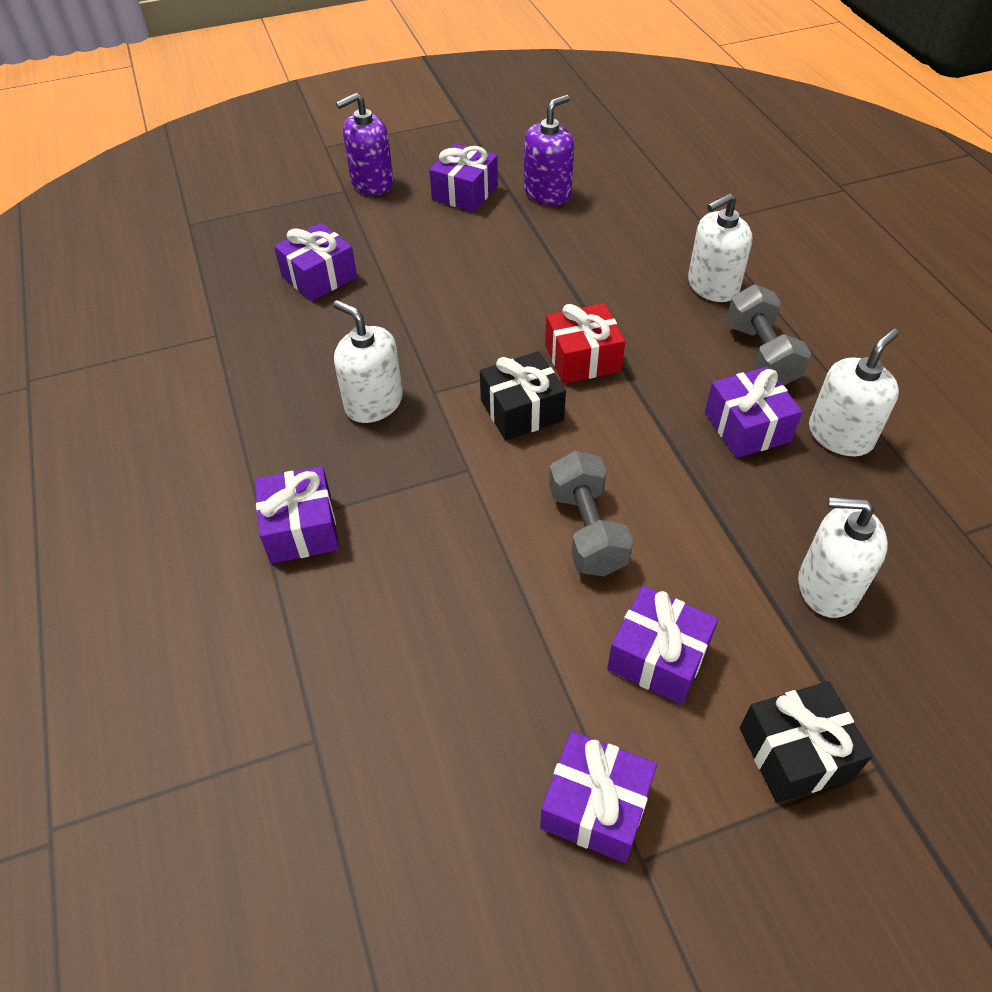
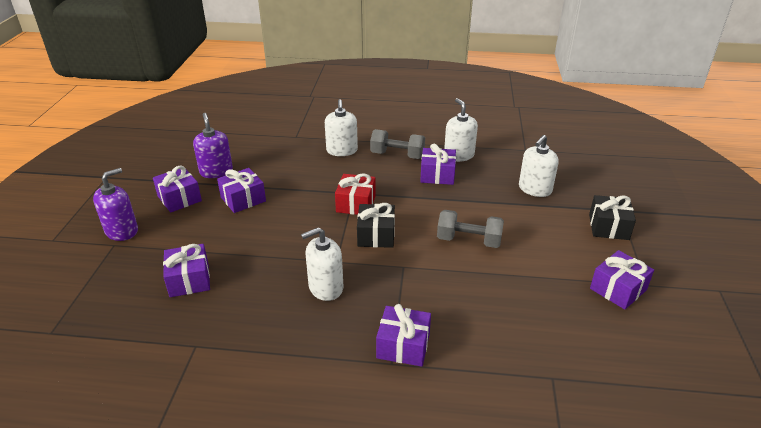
camera: 65 degrees left, 15 degrees down
purple soap dispenser [336,93,393,195] -> purple soap dispenser turned 135 degrees counterclockwise [93,168,138,241]
purple gift [607,586,718,704] -> purple gift moved to [217,168,266,213]

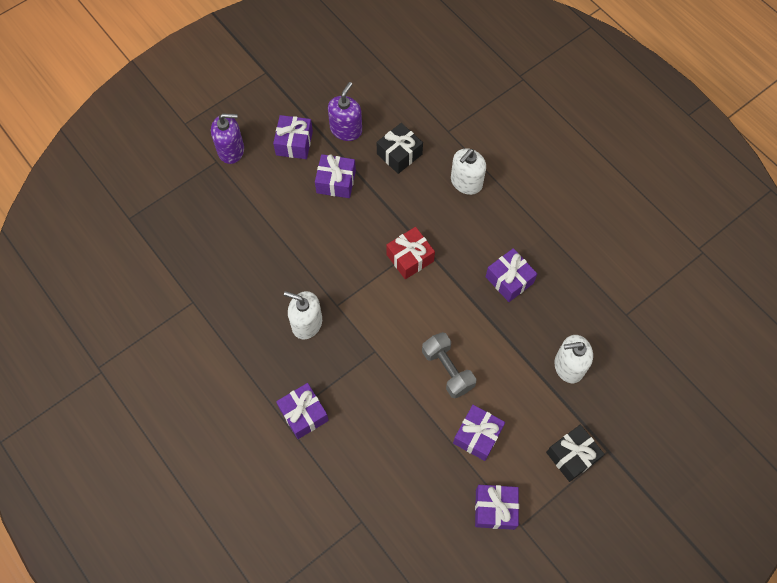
camera: 45 degrees right, 30 degrees up
purple gift [163,244,210,297] -> purple gift moved to [453,405,505,461]
black gift [357,203,395,248] -> black gift moved to [377,123,423,174]
grey dumbbell [370,129,425,159] -> none
white soap dispenser [444,98,478,162] -> none

